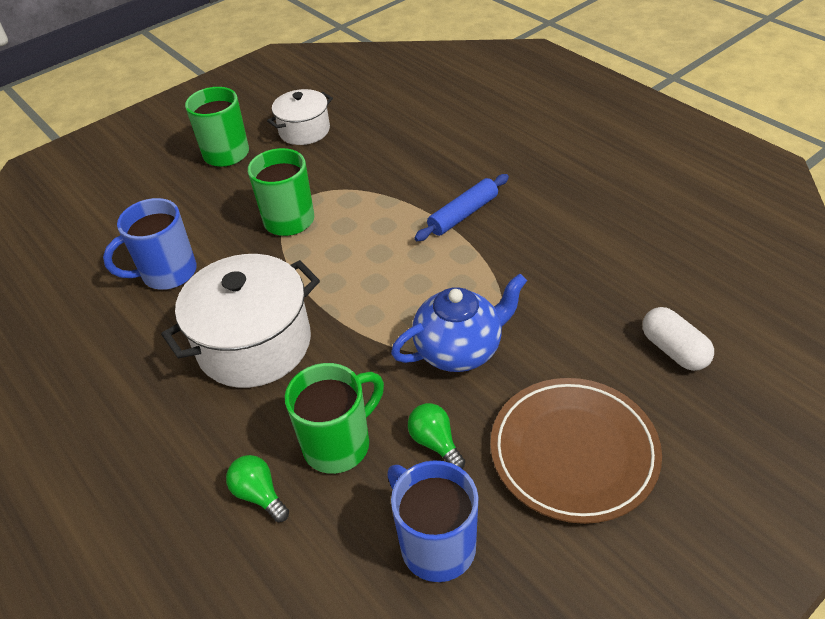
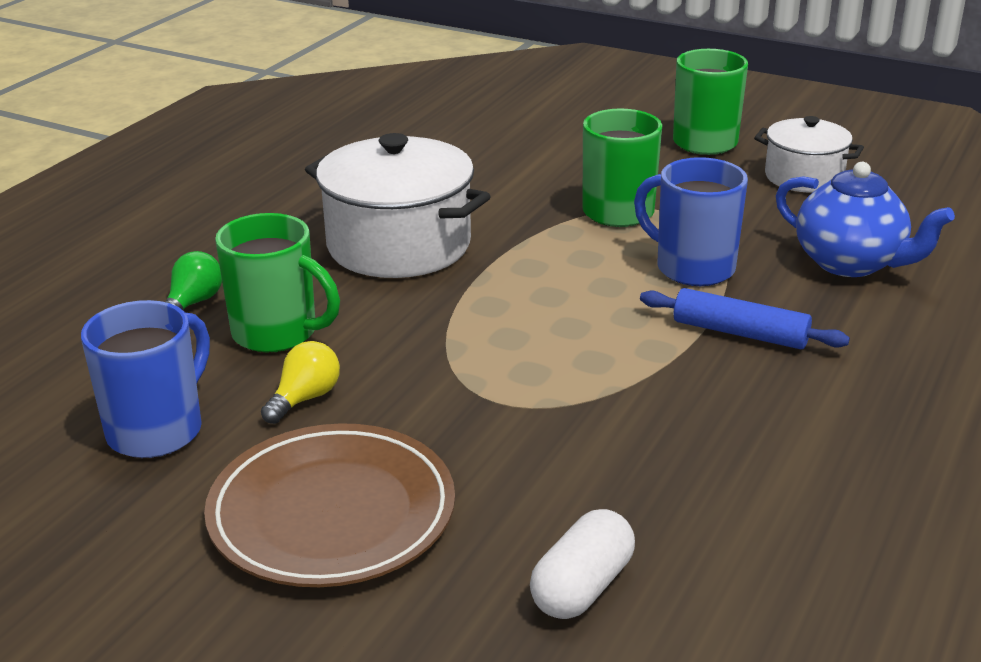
camera: 65 degrees right, 15 degrees down
blue mug [103,198,197,290] -> blue mug moved to [634,157,748,286]
blue teapot [391,273,527,372] -> blue teapot moved to [776,162,955,277]
green light bulb [408,403,465,469] -> yellow light bulb [261,341,340,424]

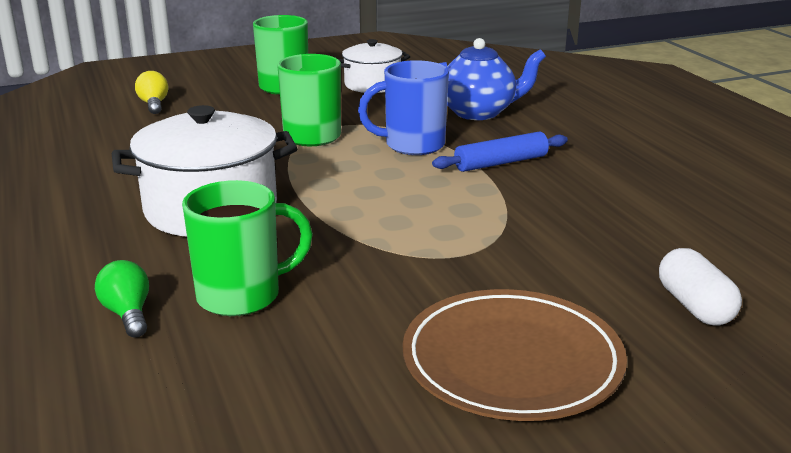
camera: 50 degrees left, 5 degrees down
blue mug [81,300,210,458] -> none
yellow light bulb [261,341,340,424] -> yellow light bulb moved to [135,71,168,114]

